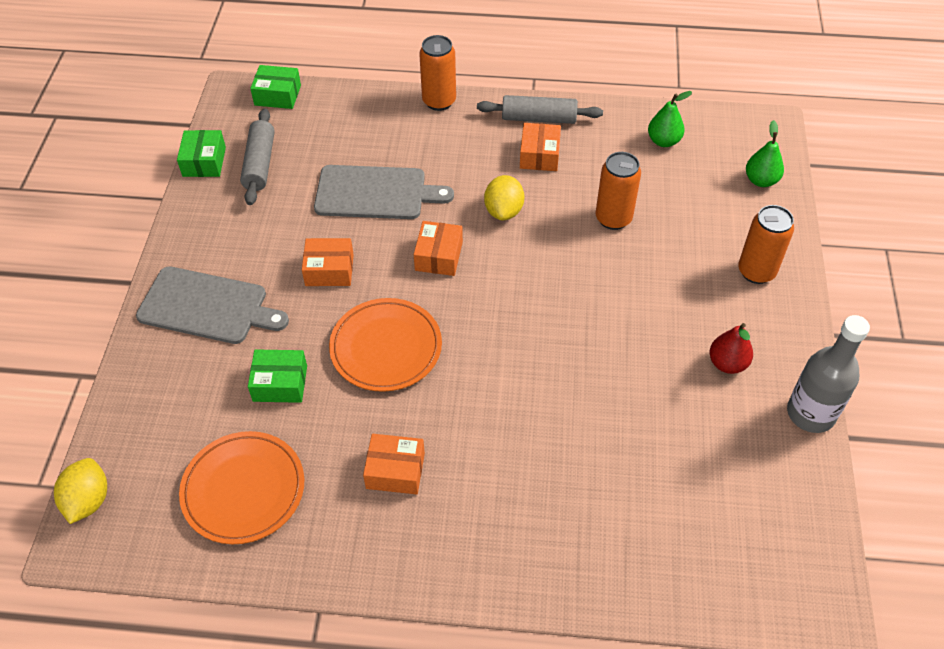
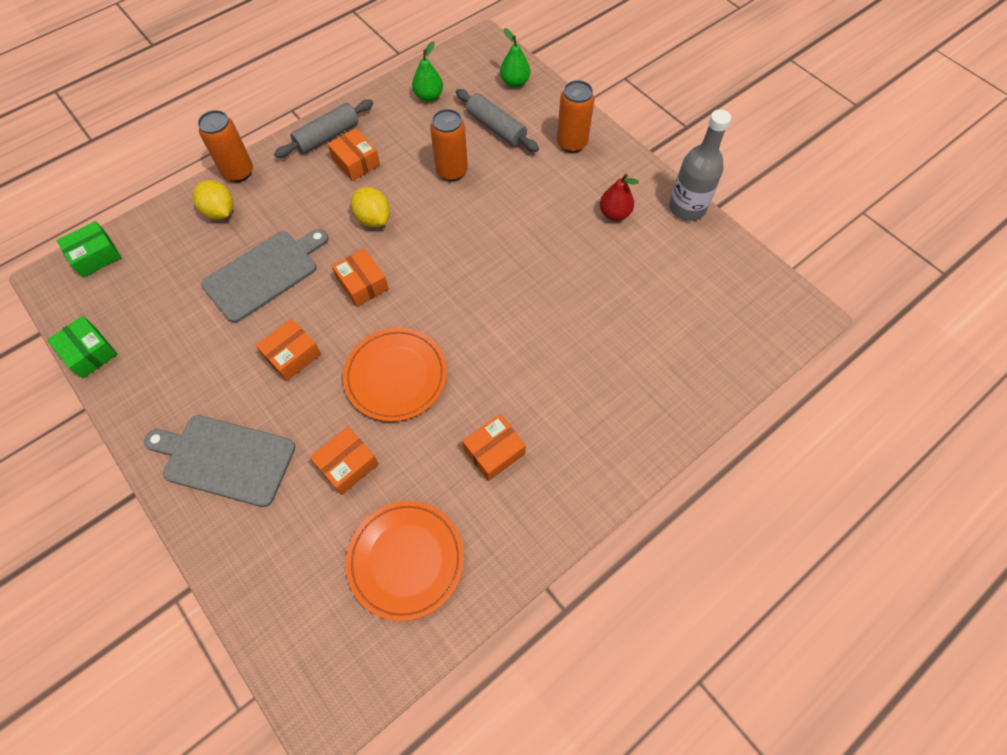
camera: 45 degrees left, 10 degrees up
yellow lemon [54,458,107,524] -> yellow lemon moved to [193,180,234,220]
grey cutting board [136,266,289,344] -> grey cutting board turned 135 degrees counterclockwise [144,415,295,507]
grey rolling pin [240,108,275,205] -> grey rolling pin moved to [456,89,539,152]
green box [248,349,307,403] -> orange box [310,427,379,495]

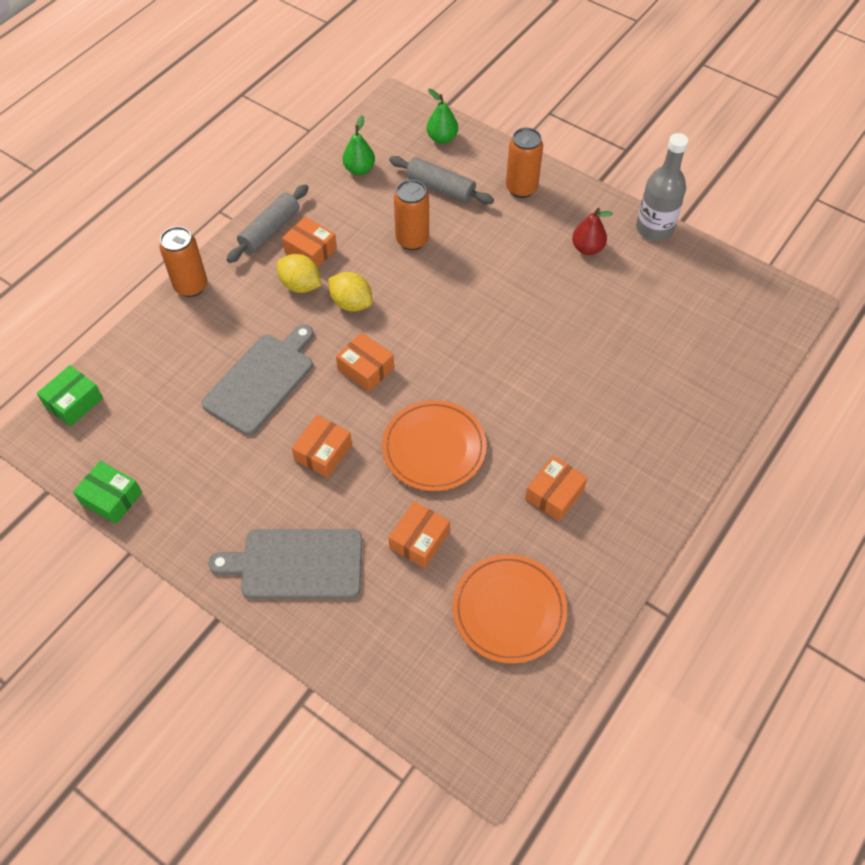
camera: 15 degrees left, 5 degrees down
yellow lemon [193,180,234,220] -> yellow lemon moved to [277,254,321,293]

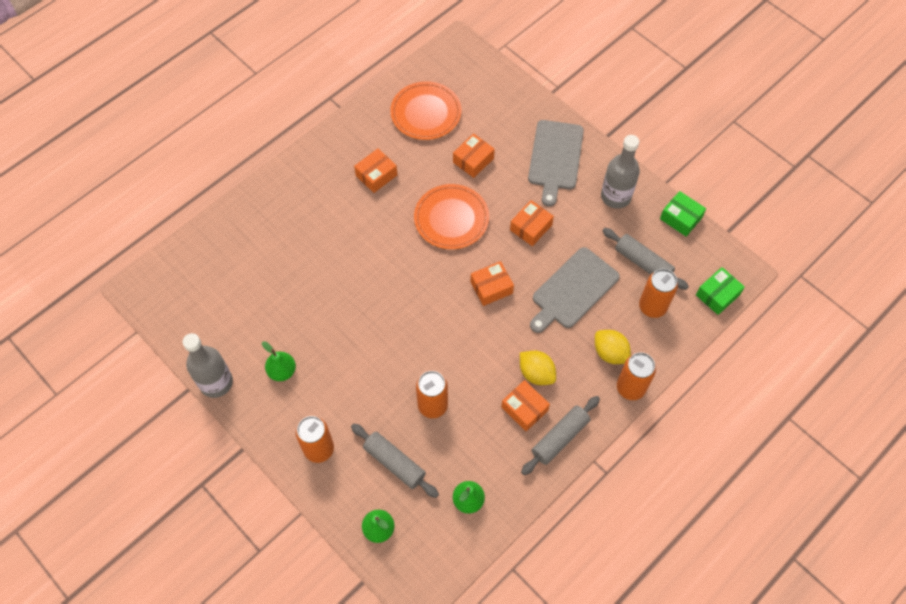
camera: 170 degrees left, 5 degrees up
grey cutting board [208,529,362,599] -> grey cutting board turned 90 degrees clockwise [528,120,584,206]
yellow lemon [328,272,373,311] -> yellow lemon moved to [595,330,631,364]
orange box [336,332,394,392] -> orange box turned 75 degrees counterclockwise [470,261,514,306]
red pear [572,208,613,255] -> green pear [262,341,296,381]
none -> grey bottle [601,135,640,209]
none -> grey rolling pin [602,228,689,290]
none -> orange can [639,269,678,318]

